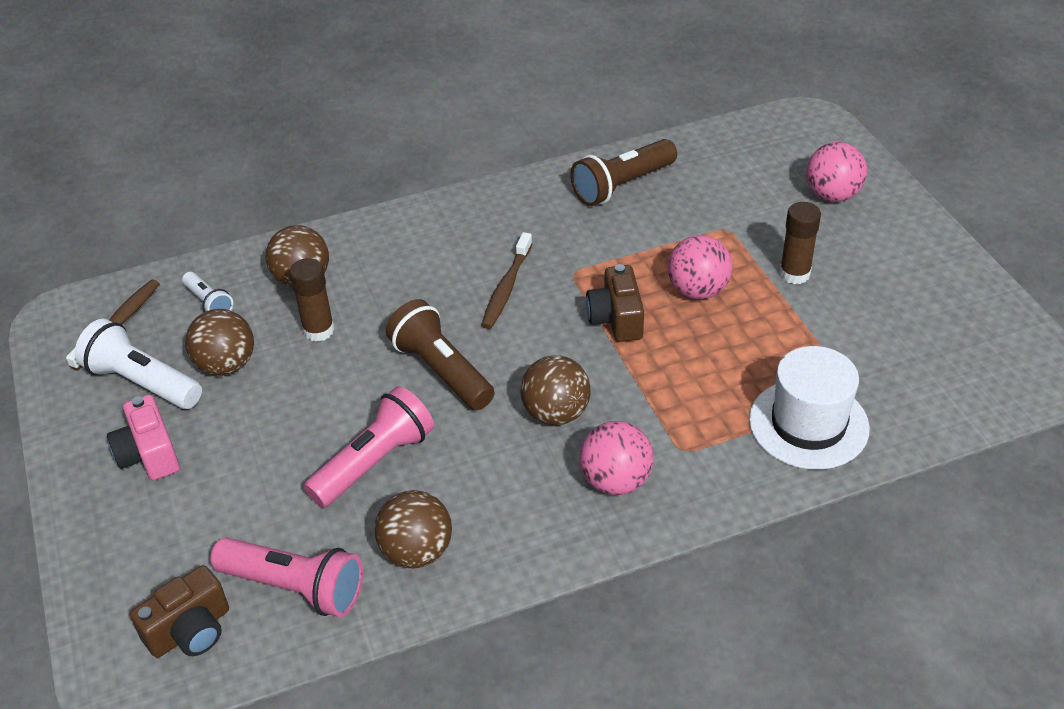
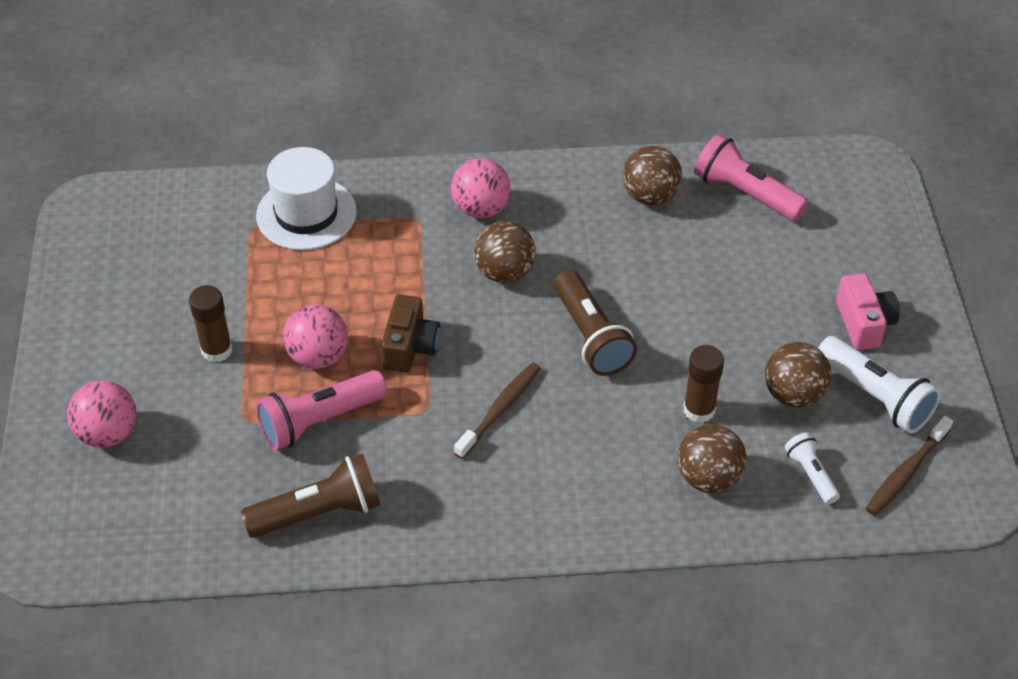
camera: 165 degrees left, 5 degrees up
brown camera [130,565,229,658] -> none
pink flashlight [304,386,434,507] -> pink flashlight moved to [256,370,387,450]

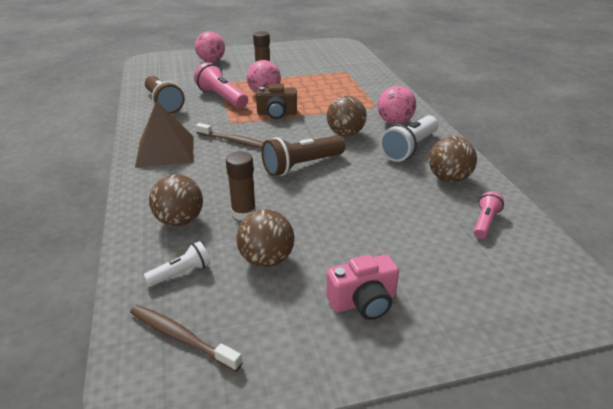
camera: 80 degrees right, 15 degrees down
white hat [256,147,356,250] -> none
pink flashlight [694,134,808,221] -> pink flashlight [474,191,504,239], size x0.56
white flashlight [818,336,941,434] -> white flashlight moved to [380,115,438,162]
none -> brown pyramid [135,101,194,168]

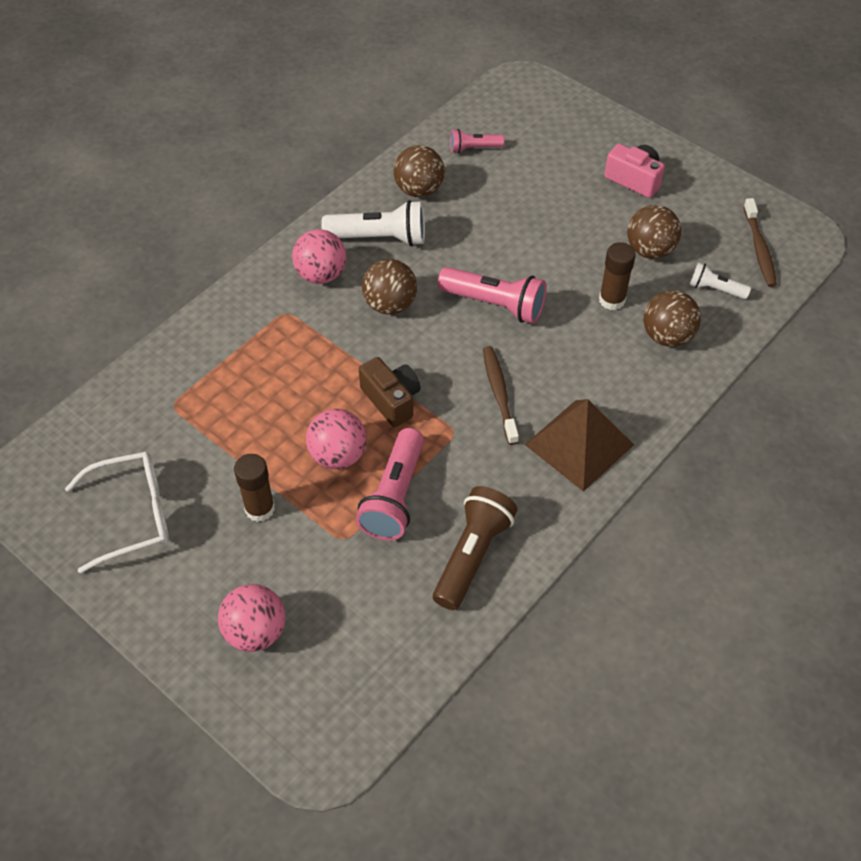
camera: 125 degrees left, 20 degrees up
brown flashlight [261,135,346,176] -> pink flashlight [438,267,547,324]
none -> white glasses [65,452,169,573]

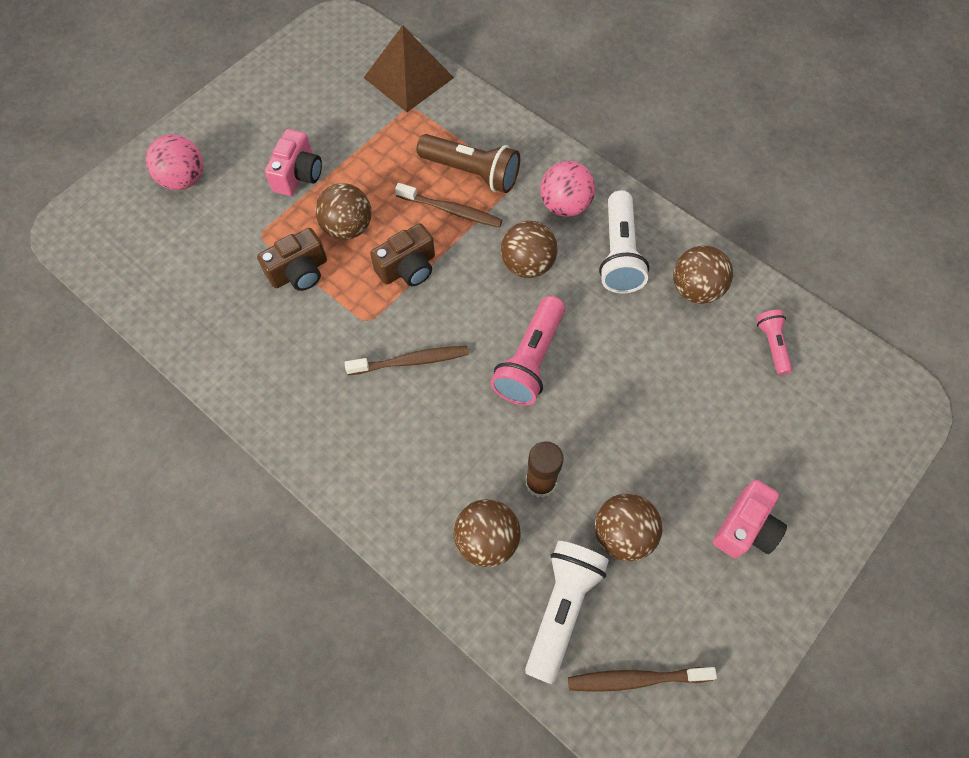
camera: 90 degrees right, 10 degrees up
white glasses [65,452,169,573] -> none
brown glue stick [234,454,275,522] -> pink camera [265,129,322,196]
pink ball [306,409,367,469] -> brown ball [315,183,372,240]
pink flashlight [356,428,424,540] -> brown camera [257,228,327,291]
brown flashlight [433,486,518,610] -> brown flashlight moved to [417,134,520,193]
brown pyramid [525,399,634,492] -> brown pyramid moved to [364,25,454,112]
white flashlight [689,262,751,299] -> white flashlight [525,541,609,684], size x1.79
none -> brown toothbrush [395,183,502,228]

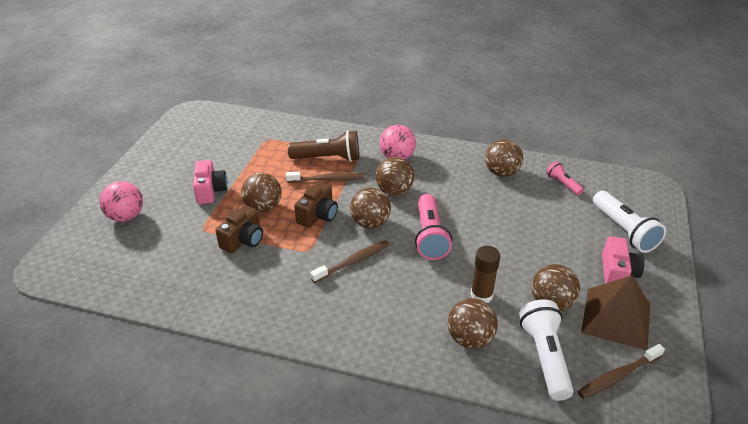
camera: 25 degrees left, 25 degrees down
brown pyramid [364,25,454,112] -> brown pyramid moved to [581,275,650,350]
white flashlight [599,190,649,293] -> white flashlight moved to [593,191,666,253]
none -> brown ball [350,187,391,228]

